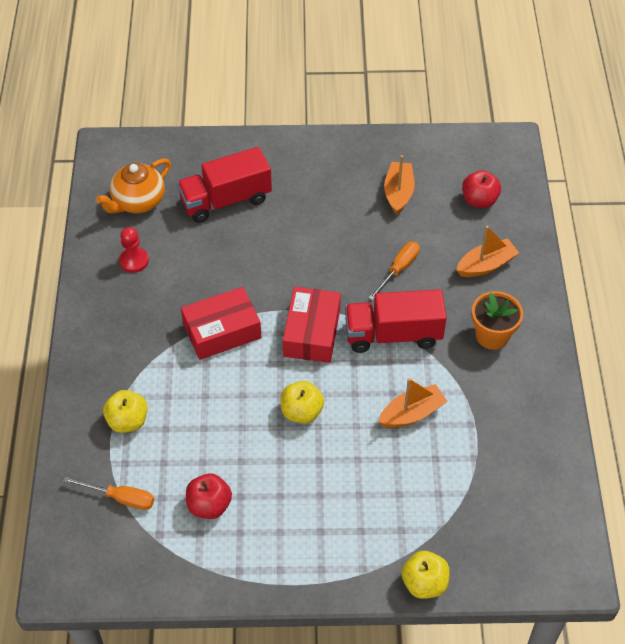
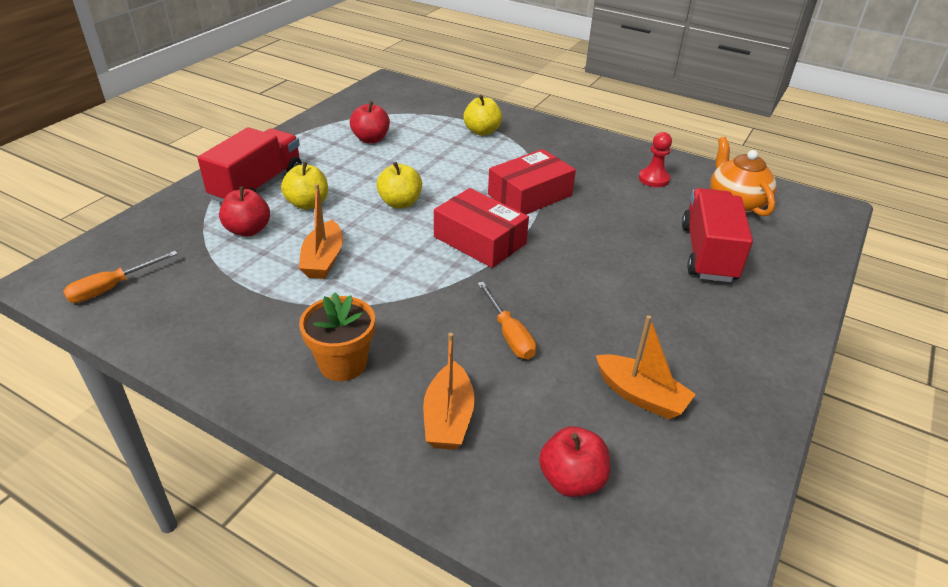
camera: 120 degrees right, 15 degrees down
orange screwdriver [63,477,154,510] -> orange screwdriver moved to [63,251,178,303]
red box [181,287,262,360] -> red box turned 45 degrees clockwise [488,149,576,214]
red truck [345,289,447,353] -> red truck moved to [197,127,302,203]
yellow apple [401,551,450,599] -> yellow apple moved to [281,162,328,210]
none -> red apple [219,187,270,237]

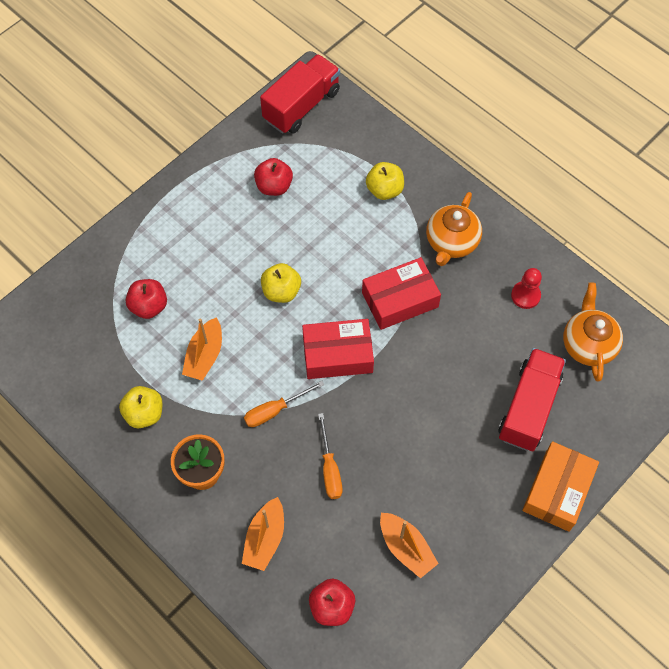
camera: 15 degrees right, 25 degrees up
orange screwdriver [63,251,178,303] -> orange screwdriver moved to [244,381,324,427]
red truck [197,127,302,203] -> red truck moved to [260,54,340,134]
yellow apple [281,162,328,210] -> yellow apple moved to [119,386,162,428]
red box [434,188,529,268] -> red box turned 60 degrees counterclockwise [302,319,374,379]
none -> orange teapot [426,192,482,266]
none -> orange box [522,441,599,532]

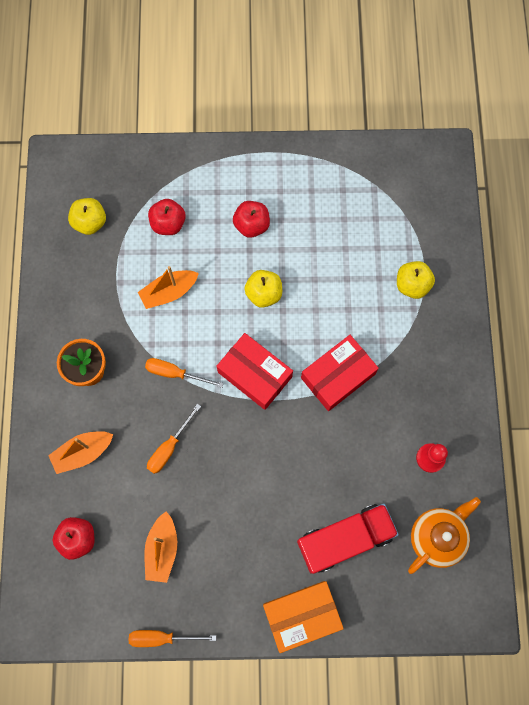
camera: 45 degrees right, 10 degrees up
yellow apple [119,386,162,428] -> yellow apple moved to [68,198,106,235]
red apple [254,158,293,196] -> red apple moved to [233,201,270,238]
red truck [260,54,340,134] -> none
red box [362,257,441,330] -> red box turned 60 degrees counterclockwise [301,335,379,411]
orange teapot [426,192,482,266] -> none
none -> orange screwdriver [129,630,216,647]

